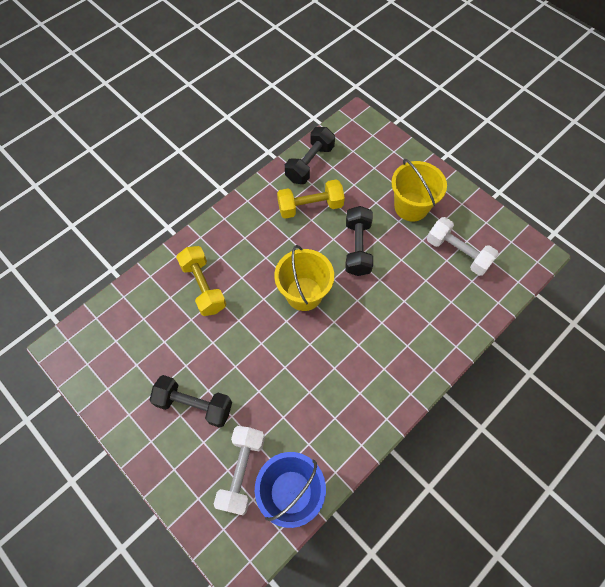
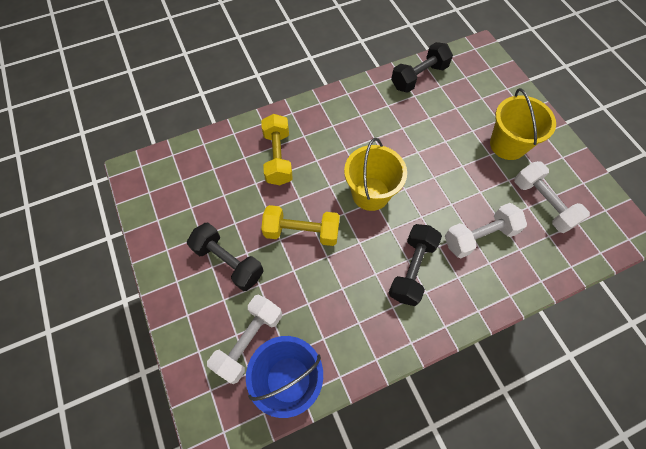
camera: 20 degrees right, 0 degrees up
yellow dumbbell [277,179,345,219] -> yellow dumbbell moved to [261,205,340,246]
black dumbbell [345,206,373,276] -> black dumbbell moved to [389,224,442,306]
none -> white dumbbell [445,203,527,258]

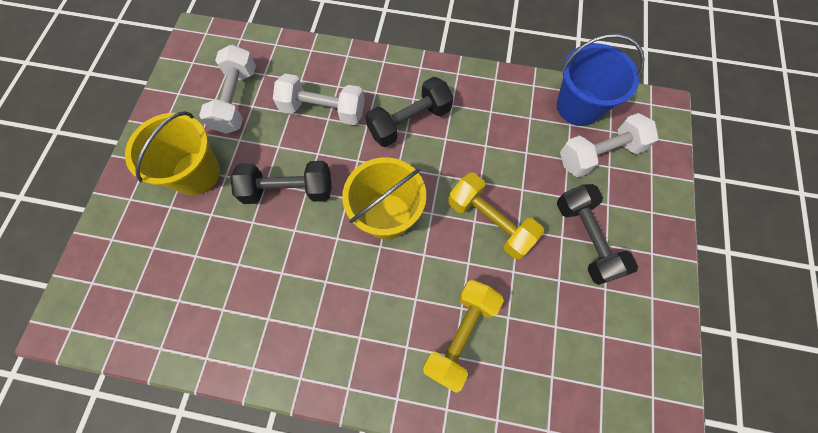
camera: 145 degrees left, 5 degrees up
black dumbbell [391,42,453,93] -> black dumbbell moved to [230,161,331,204]

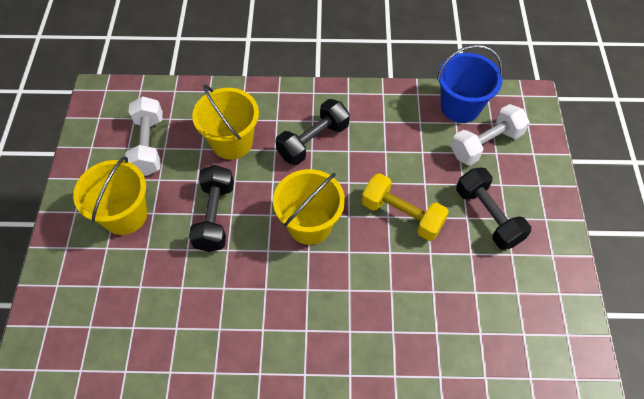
camera: 10 degrees left, 10 degrees down
black dumbbell [230,161,331,204] -> black dumbbell turned 75 degrees counterclockwise [189,165,234,252]
white dumbbell [273,74,364,125] -> yellow bucket [192,85,259,160]
yellow dumbbell [423,280,504,393] -> none

